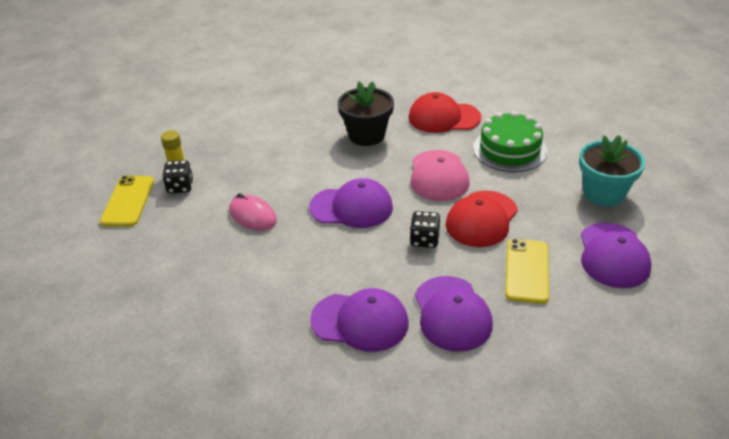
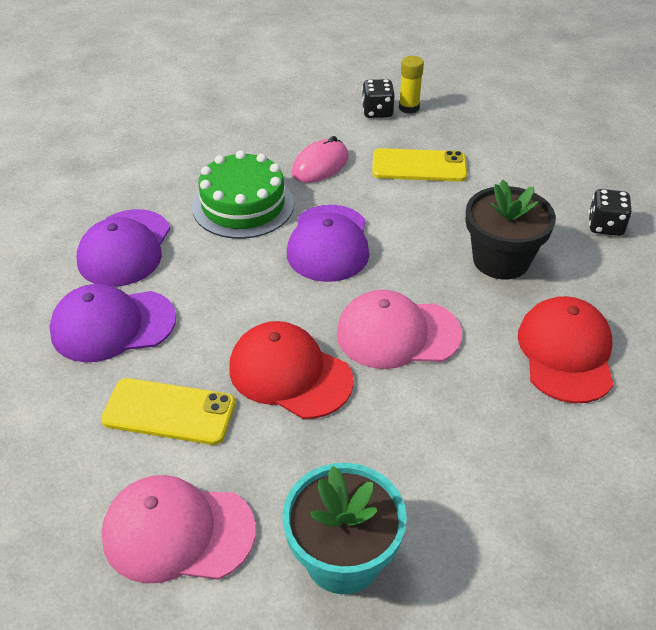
camera: 90 degrees right, 5 degrees up
yellow phone [100,176,154,227] -> yellow phone moved to [372,148,467,182]
black dice [410,211,441,248] -> black dice moved to [588,189,632,236]
green cake [473,111,547,172] -> green cake moved to [192,150,294,239]
purple cap [581,223,652,288] -> pink cap [101,475,256,584]

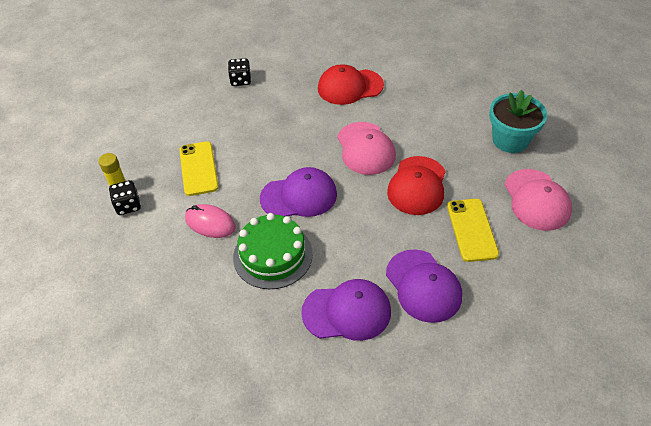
camera: 105 degrees left, 5 degrees up
black flower pot [466,180,556,280] -> none

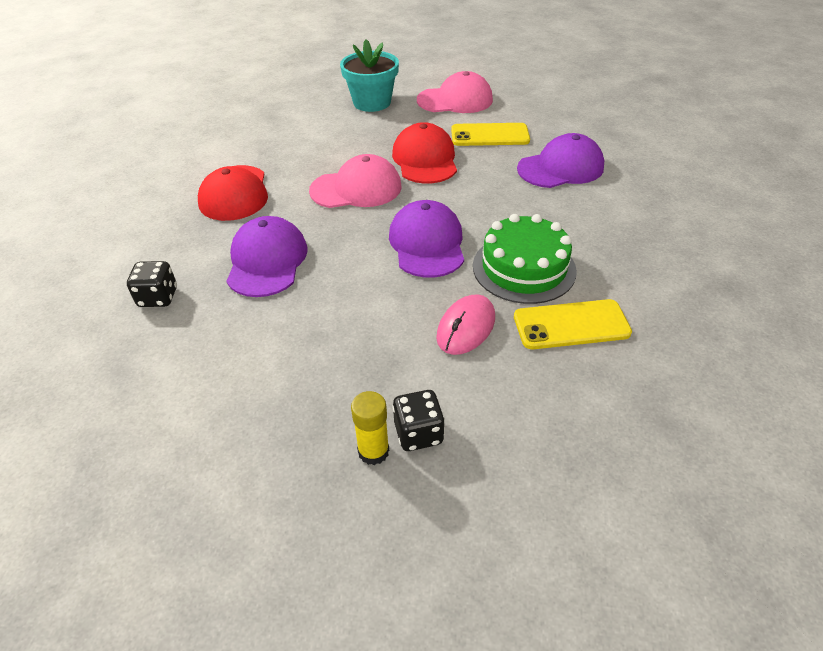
camera: 85 degrees left, 5 degrees down
yellow phone [179,141,219,196] -> yellow phone moved to [514,299,632,349]
purple cap [301,279,391,341] -> purple cap moved to [226,216,307,297]
red cap [387,156,445,215] -> red cap turned 120 degrees counterclockwise [392,122,457,184]

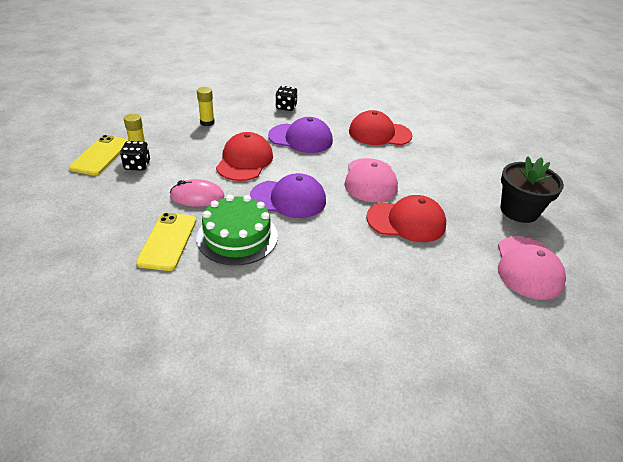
camera: 100 degrees right, 5 degrees down
turquoise flower pot [340,39,399,112] -> black flower pot [500,156,564,223]
pink mouse [436,294,495,355] -> pink mouse turned 45 degrees counterclockwise [170,179,225,207]
yellow phone [451,123,530,146] -> yellow phone moved to [69,135,129,175]
purple cap [517,133,604,188] -> none
none -> yellow glue stick [197,87,215,126]
none -> red cap [216,132,273,181]

